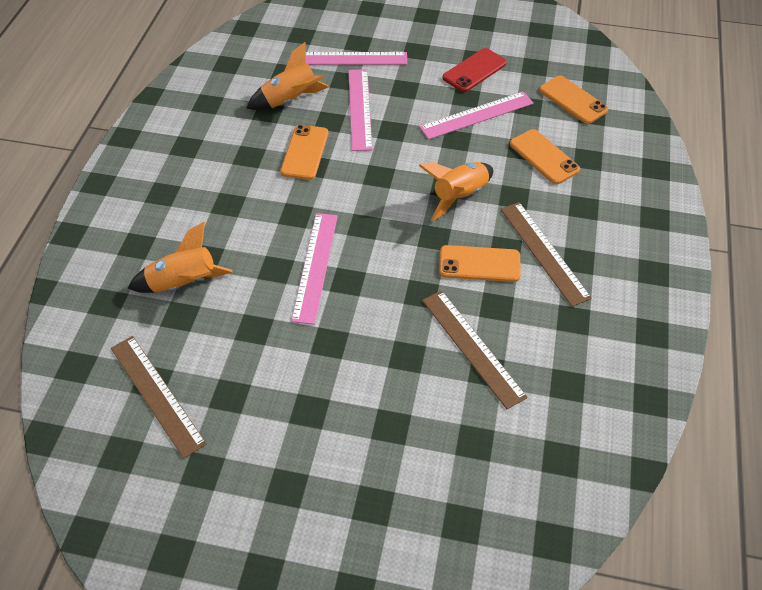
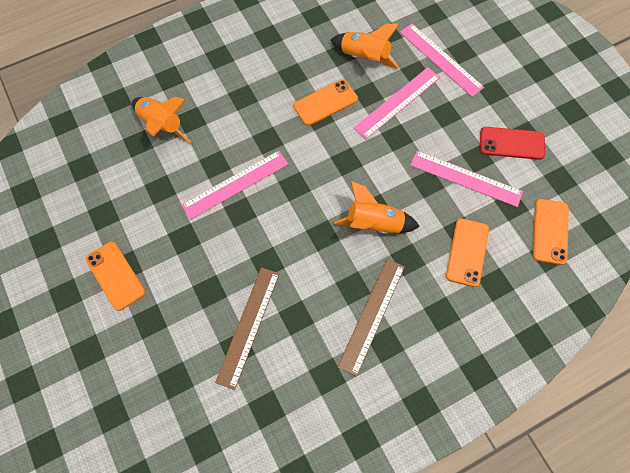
camera: 50 degrees right, 15 degrees up
brown ruler [111,336,207,459] -> none
orange phone [439,245,521,282] -> orange phone moved to [86,242,145,311]

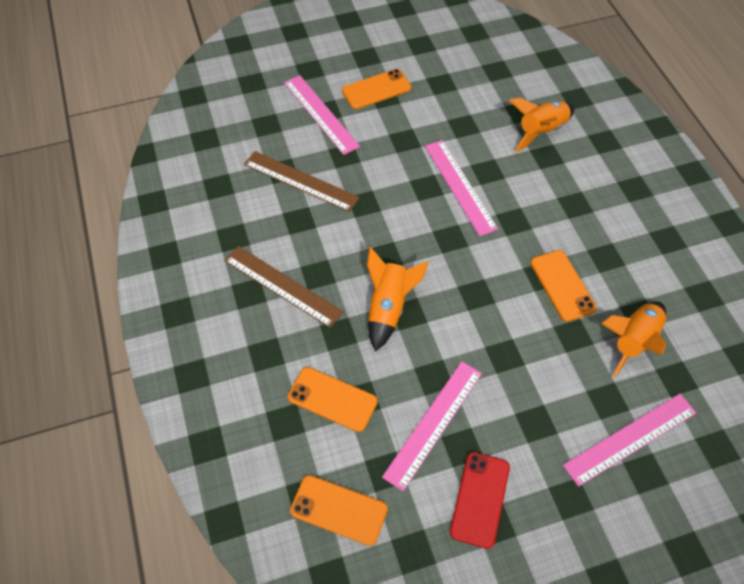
camera: 100 degrees right, 10 degrees down
pink ruler [354,67,440,139] -> pink ruler moved to [284,75,360,155]

